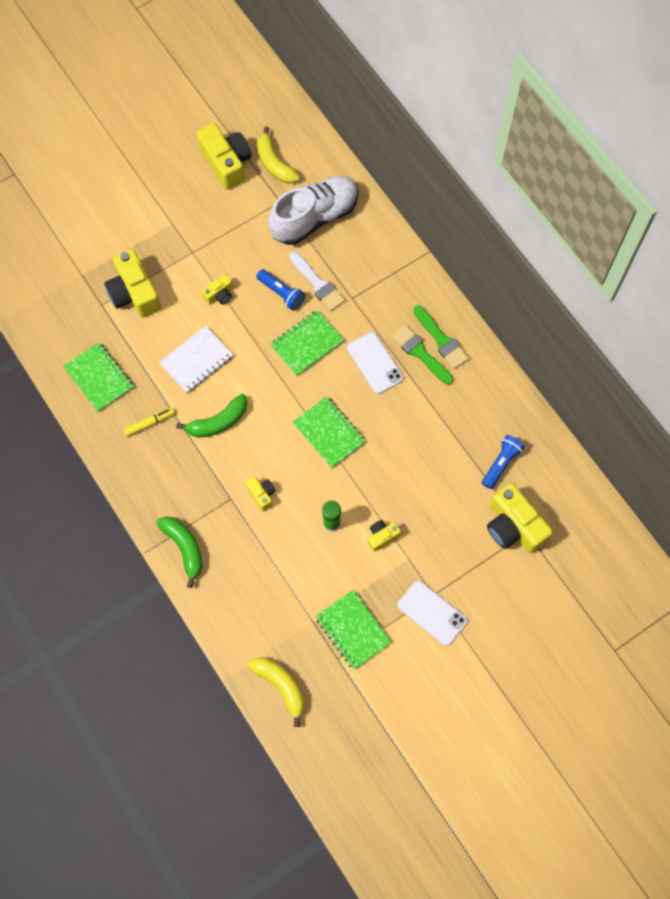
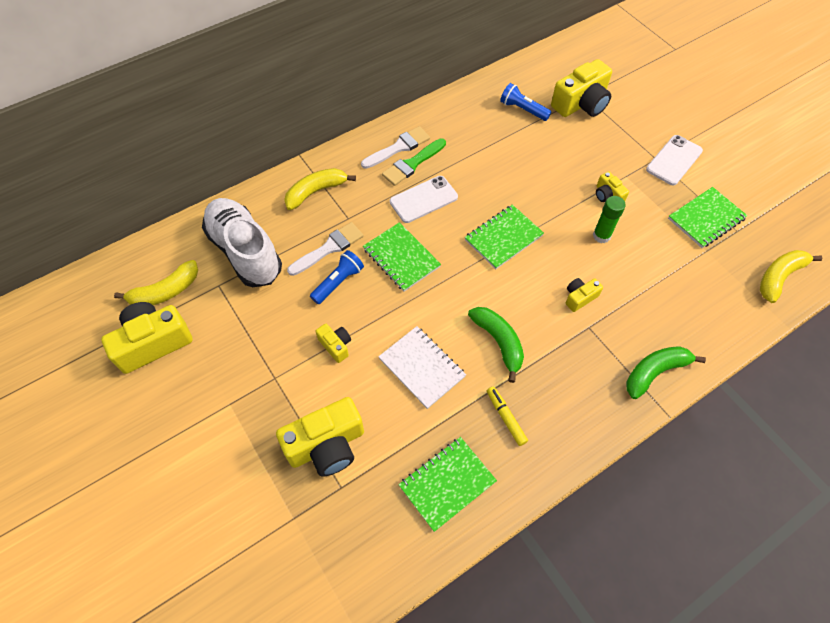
camera: 90 degrees left, 10 degrees down
green brush [413,305,469,369] -> white brush [361,126,430,169]
none -> yellow banana [284,168,356,210]

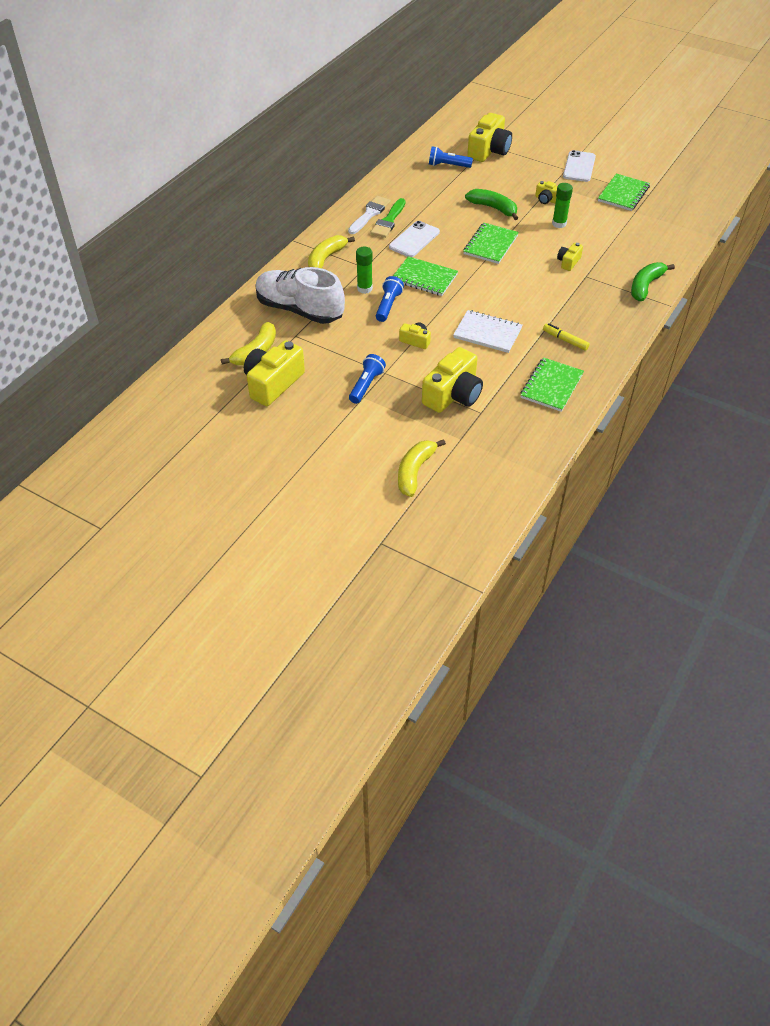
camera: 25 degrees left, 10 degrees down
white brush [287,222,364,276] -> green glue stick [356,247,373,294]
green banana [468,307,524,383] -> green banana moved to [465,189,518,220]
yellow banana [760,250,823,303] -> yellow banana moved to [398,439,446,497]
none -> blue flashlight [349,354,386,404]

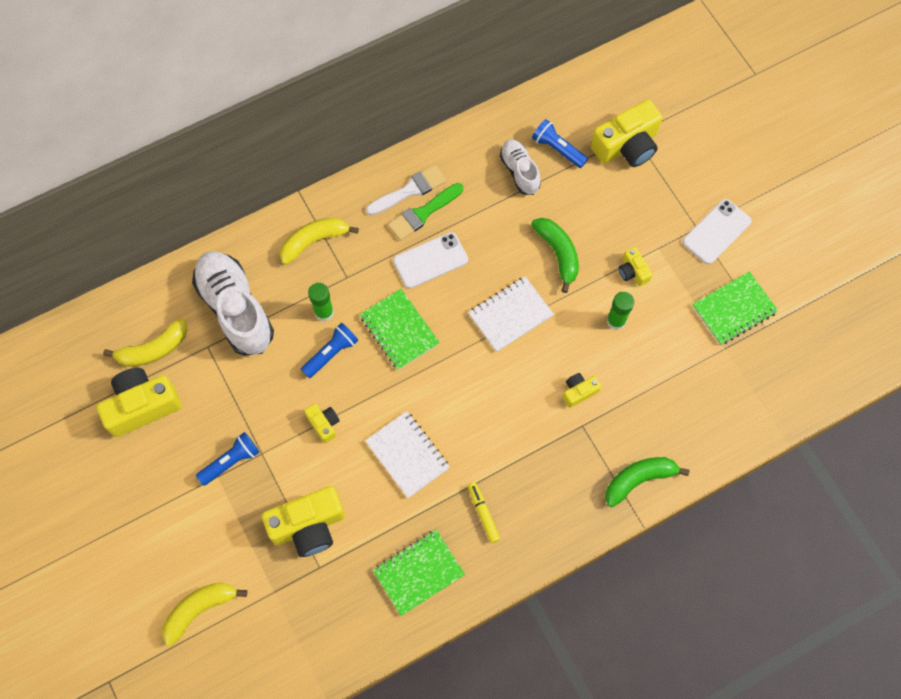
camera: 30 degrees right, 20 degrees up
green notebook [463,223,519,264] -> white notebook [468,277,554,352]
none -> white shoe [500,139,541,195]

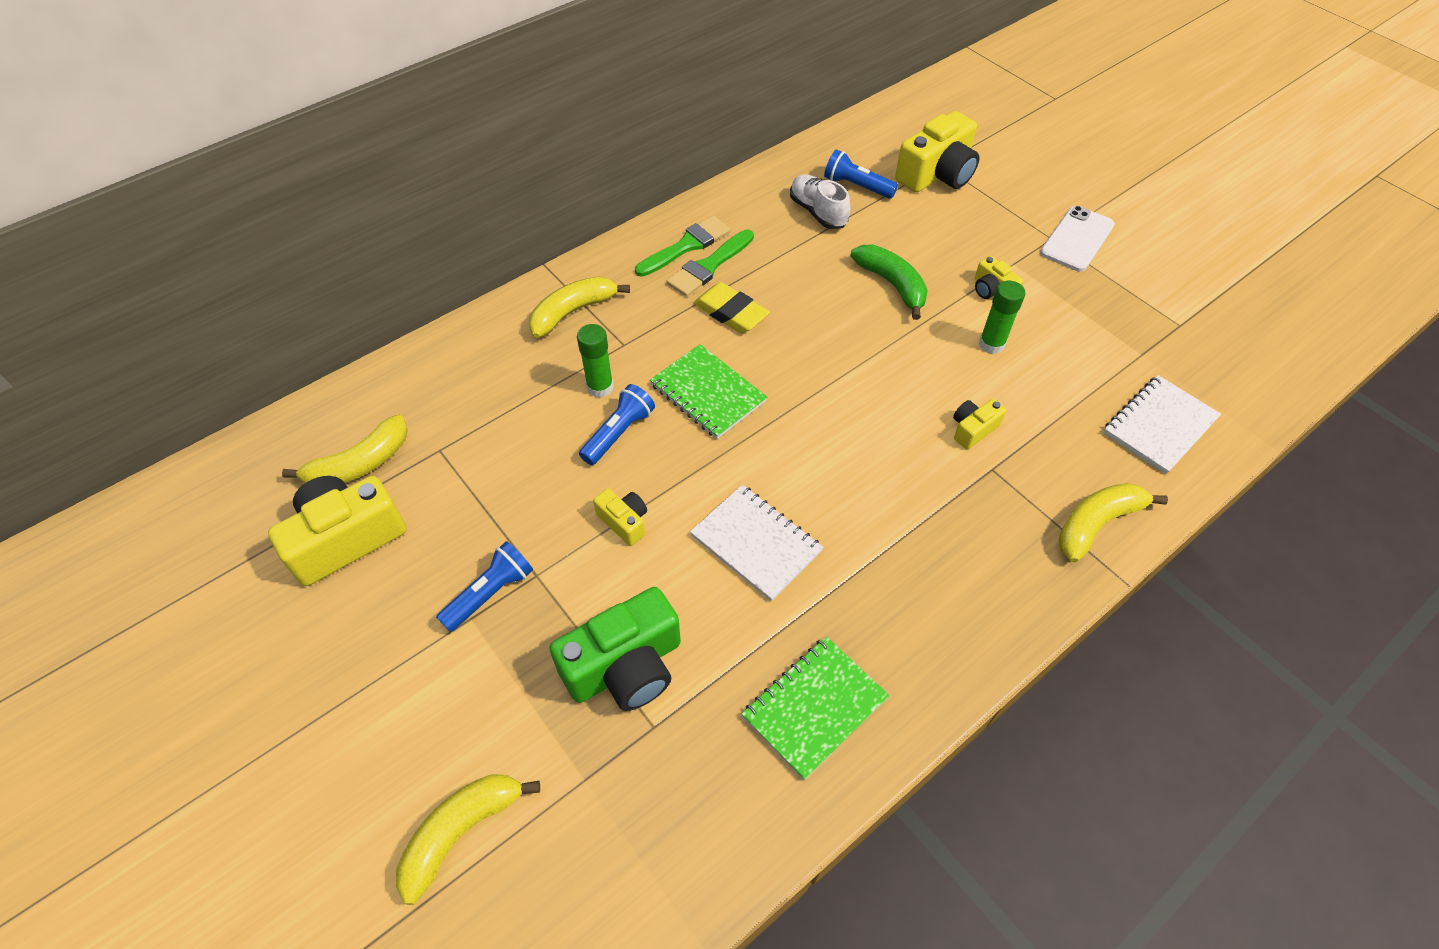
camera: 10 degrees left, 15 degrees down
white shoe [192,251,274,356] -> none
yellow camera [262,486,345,557] -> green camera [549,587,681,711]
white brush [366,165,446,215] -> green brush [635,215,731,277]
white phone [393,232,468,288] -> yellow eraser [694,282,770,333]
white notebook [468,277,554,352] -> white notebook moved to [1103,375,1221,474]
yellow marker [468,482,500,543] -> none
green banana [605,457,690,507] -> yellow banana [1058,483,1168,562]
green notebook [693,271,778,345] -> none

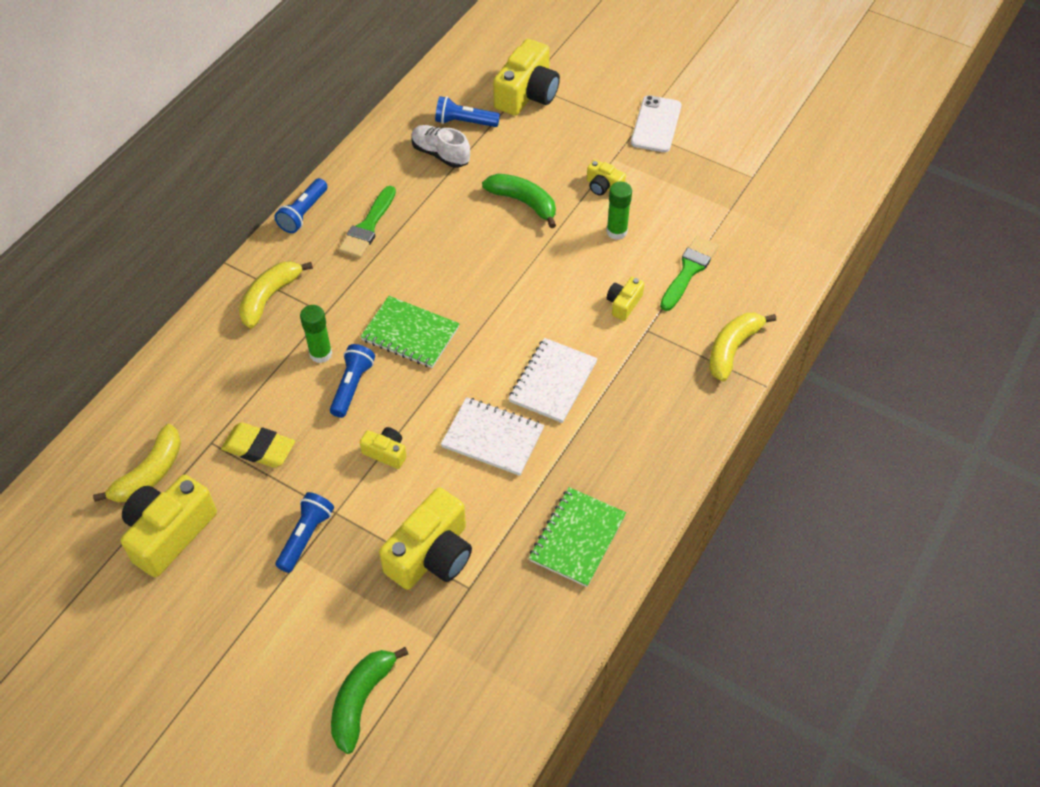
camera: 20 degrees left, 0 degrees up
yellow banana [396,774,540,905] -> green banana [331,647,408,754]
green camera [549,587,681,711] -> yellow camera [379,488,472,590]
green brush [635,215,731,277] -> green brush moved to [660,236,719,311]
yellow eraser [694,282,770,333] -> yellow eraser moved to [221,422,295,468]
white notebook [1103,375,1221,474] -> white notebook moved to [508,338,598,423]
none -> blue flashlight [274,178,327,233]

